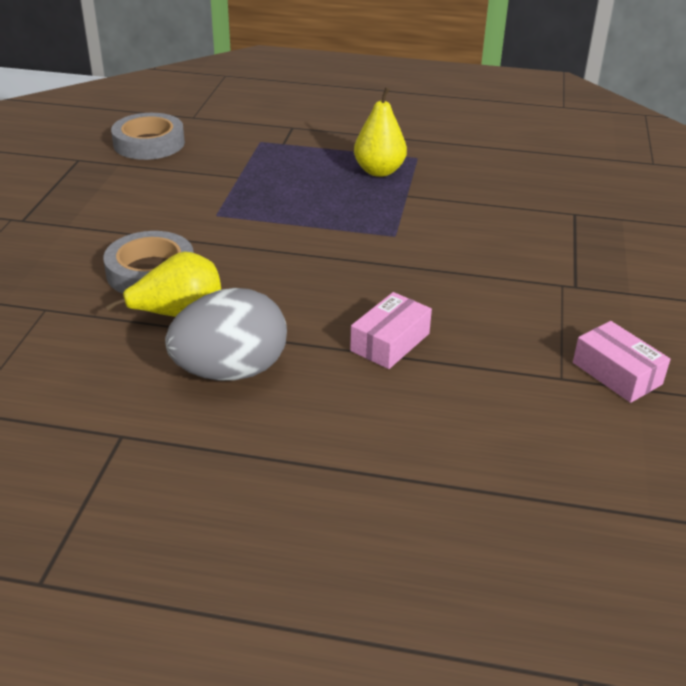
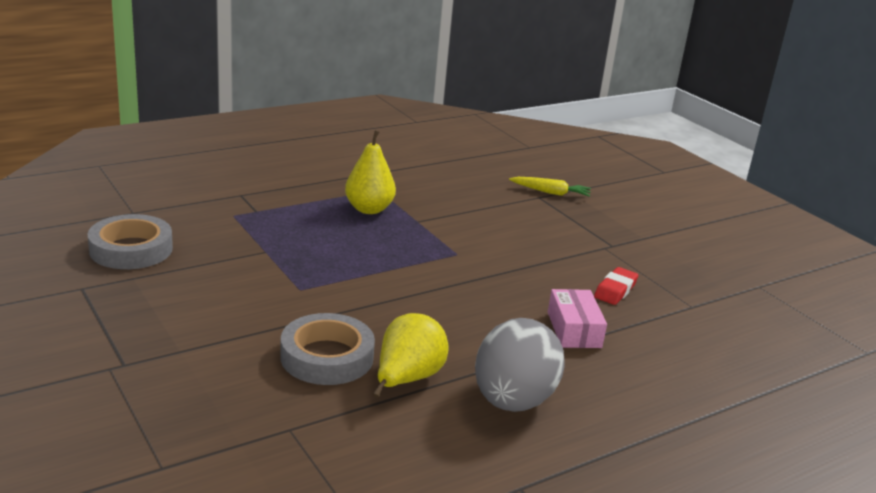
camera: 45 degrees left, 10 degrees down
pink box [573,321,671,403] -> none
none -> yellow carrot [509,177,591,197]
none -> red eraser [594,267,638,305]

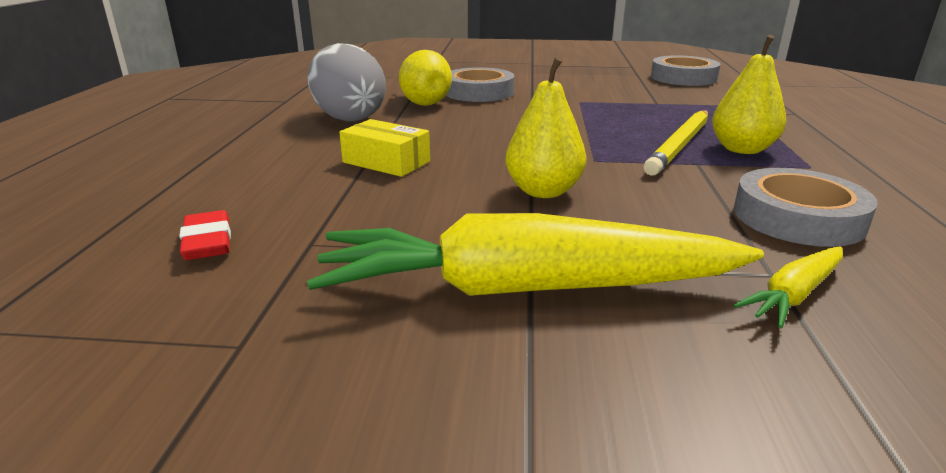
camera: 130 degrees right, 0 degrees up
pink box [548,289,607,348] -> yellow box [339,119,430,177]
red eraser [594,267,638,305] -> red eraser moved to [179,210,231,260]
none -> yellow carrot [307,213,764,296]
none -> yellow pear [505,57,587,198]
none -> yellow pencil [643,110,708,176]
none -> grey tape [734,168,878,247]

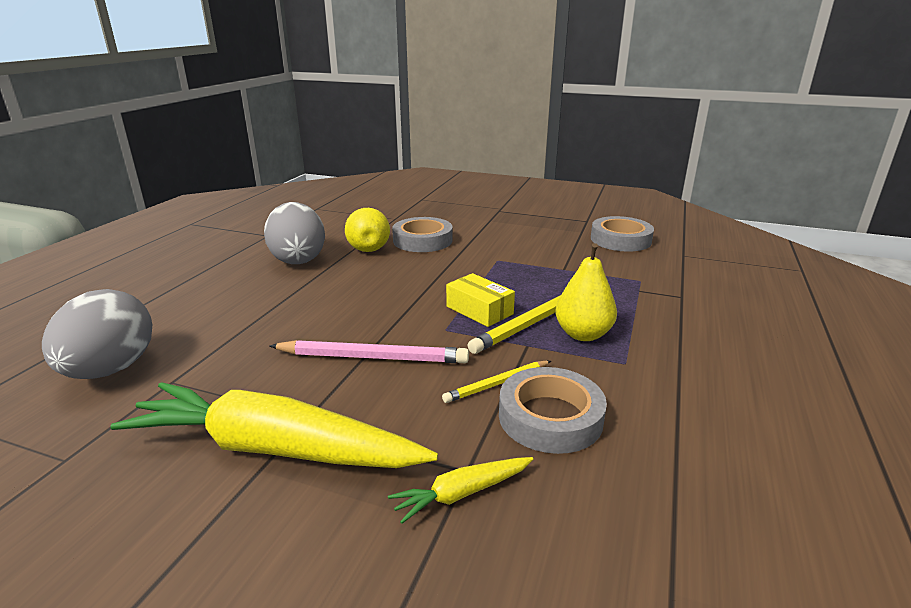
camera: 15 degrees right, 0 degrees up
red eraser [179,210,231,260] -> grey egg [42,289,152,379]
yellow box [339,119,430,177] -> yellow box moved to [446,273,515,327]
yellow pear [505,57,587,198] -> pink pencil [269,340,469,363]
none -> yellow pencil [442,361,551,403]

